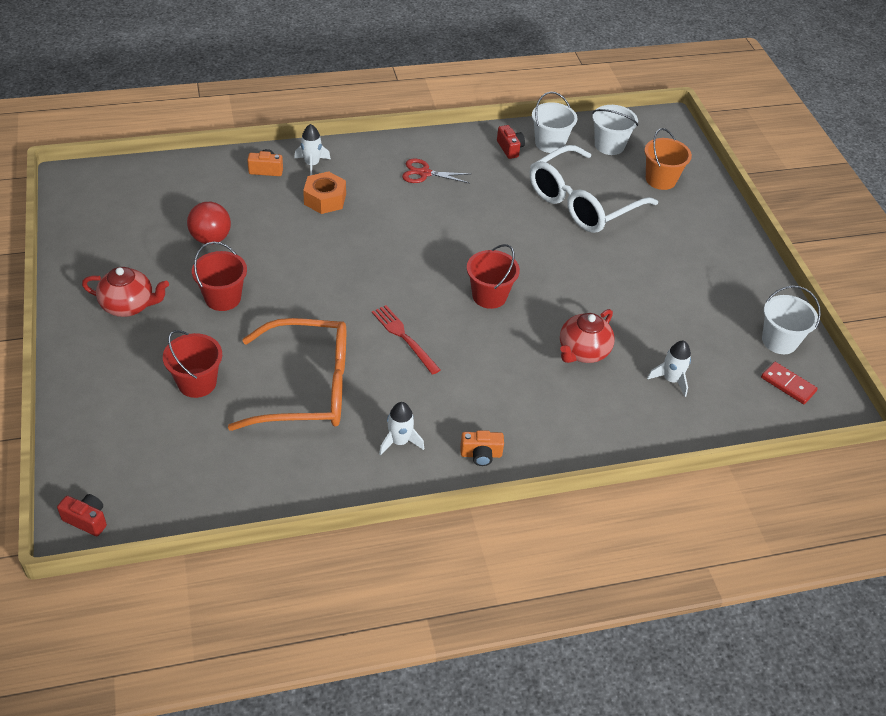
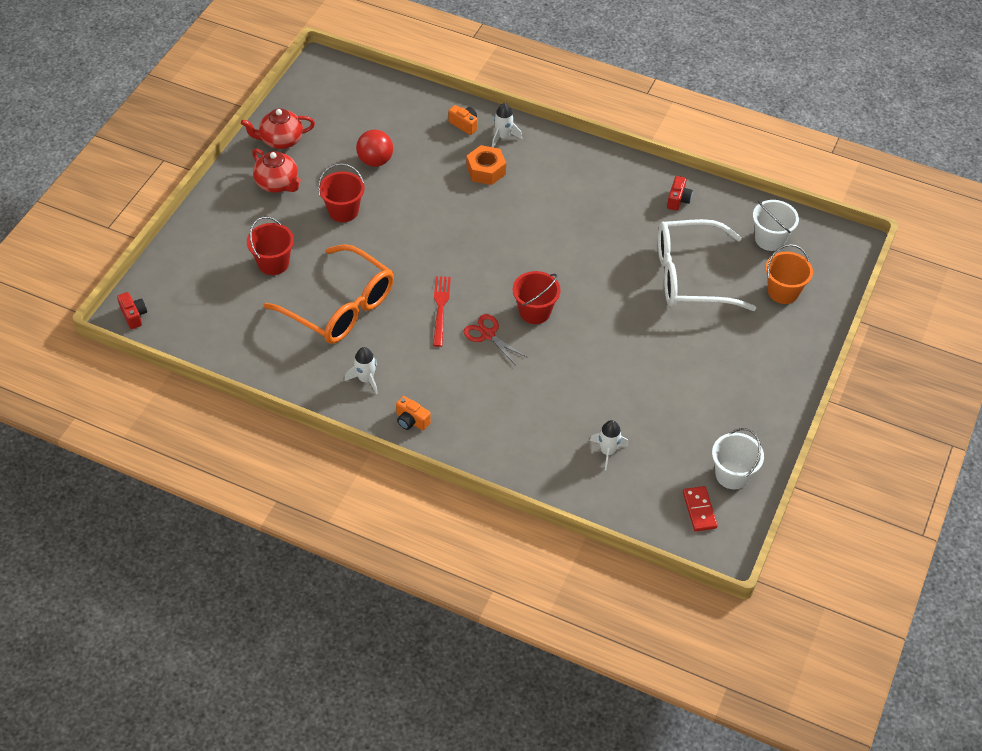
camera: 40 degrees right, 5 degrees up
red scissors [402,159,470,183] -> red scissors moved to [463,314,528,364]
white bucket [532,92,577,153] -> none
red teapot [560,309,615,363] -> red teapot moved to [241,109,315,149]

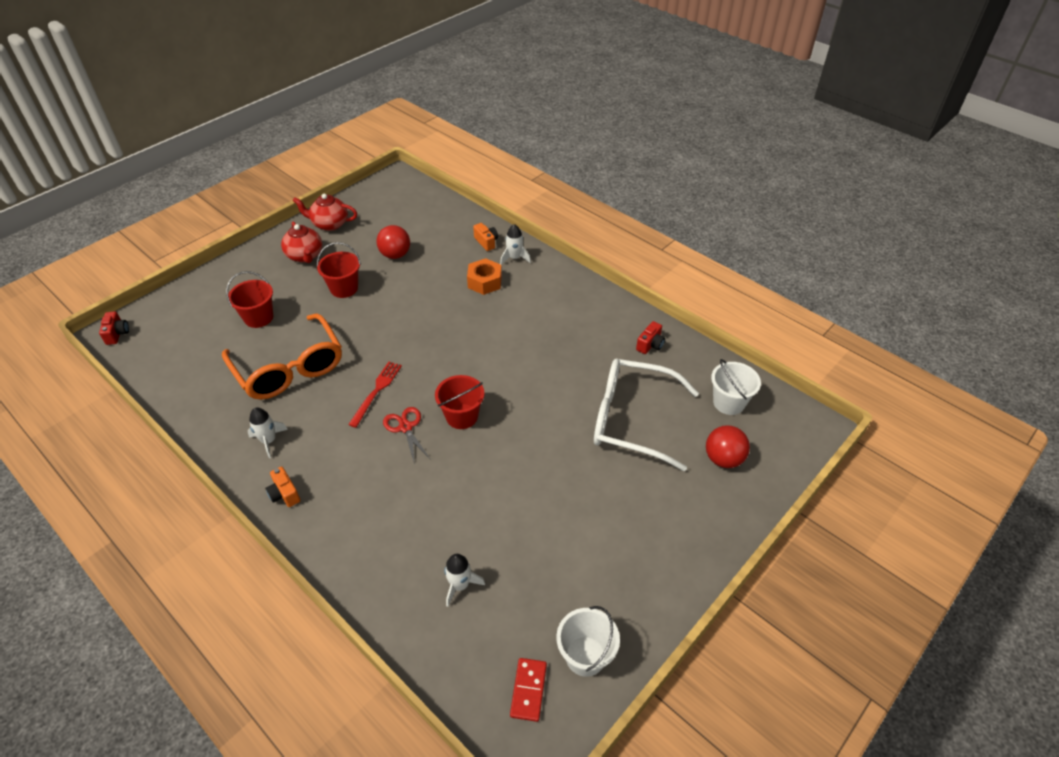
camera: 20 degrees right, 5 degrees down
orange bucket [766,244,813,304] -> red ball [706,425,750,468]

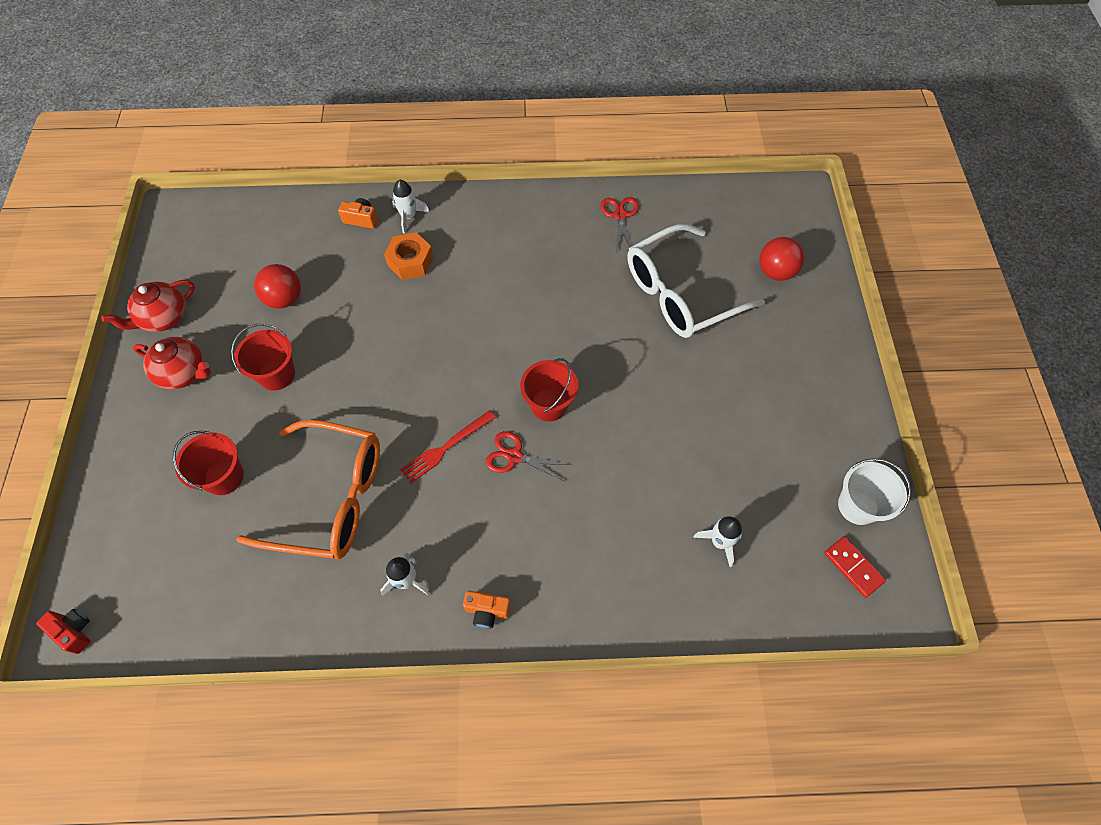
camera: 45 degrees left, 15 degrees up
red fork [348,362,402,428] -> red fork turned 105 degrees counterclockwise [400,410,496,483]
red camera [636,321,665,354] -> red scissors [601,197,639,252]
white bucket [711,359,761,415] -> none

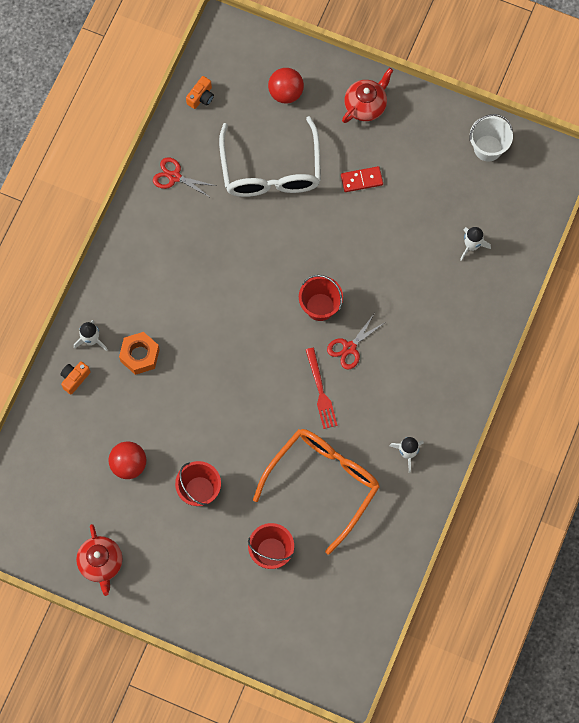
camera: 65 degrees left, 10 degrees up
red camera [36,609,90,654] -> none
red teapot [133,337,211,389] -> red teapot moved to [342,68,393,123]
orange camera [463,591,511,629] -> orange camera moved to [186,76,214,109]
red domino [824,536,886,598] -> red domino moved to [341,166,383,192]

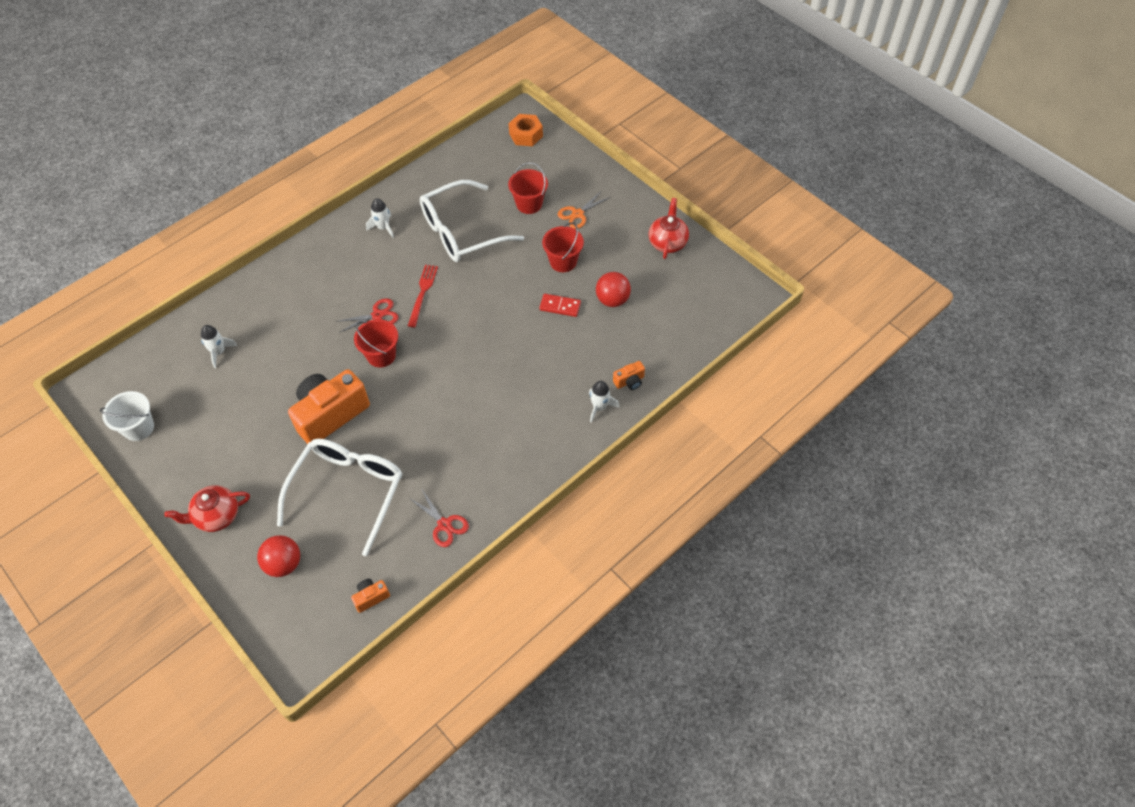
camera: 155 degrees left, 15 degrees down
orange nut [119,332,160,375] -> orange nut moved to [508,114,543,146]
orange glasses [253,429,380,555] -> white glasses [420,180,524,262]
red domino [341,166,383,192] -> red domino moved to [539,294,581,317]
none -> orange camera [288,369,370,444]
none -> orange scissors [557,190,610,229]

